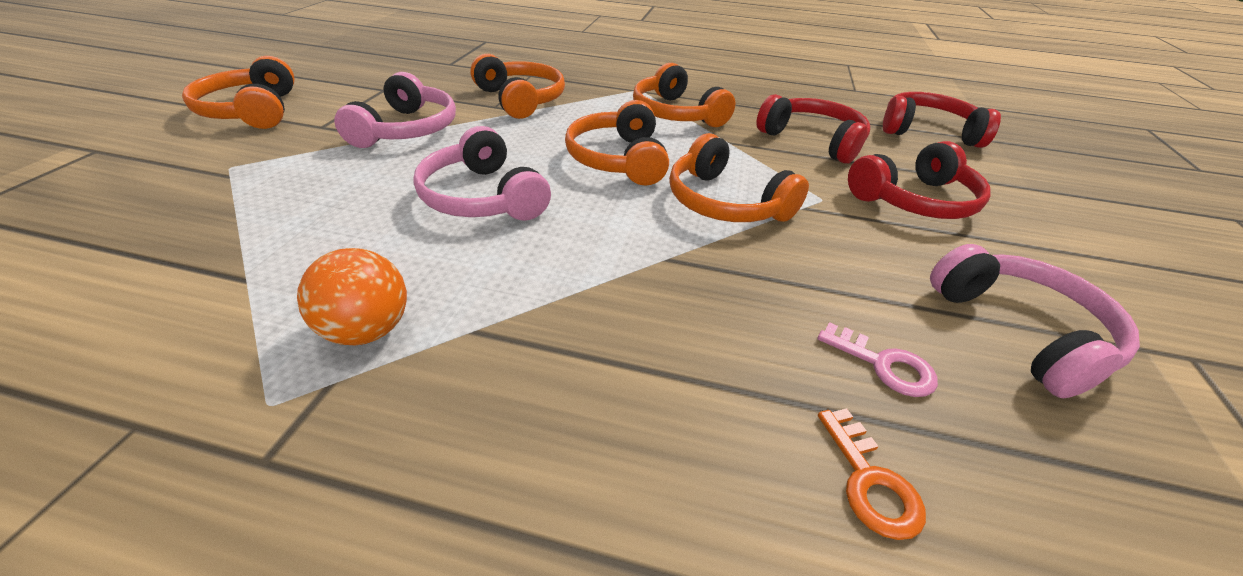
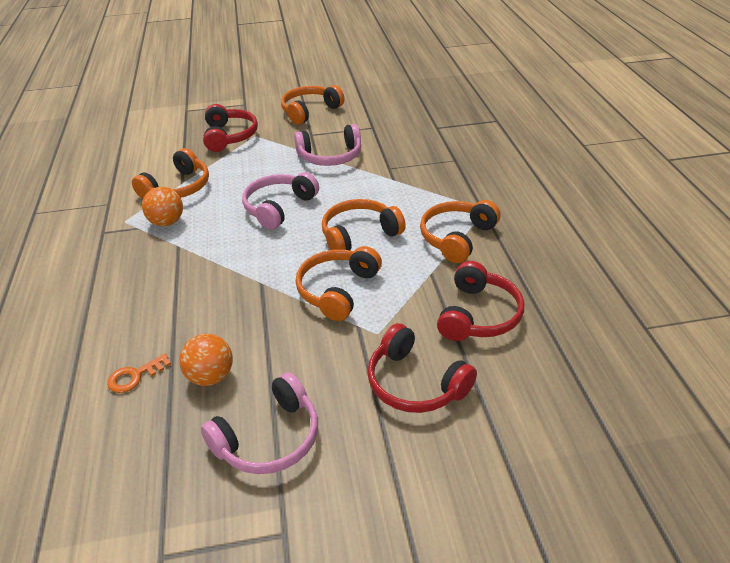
camera: 70 degrees right, 0 degrees up
orange headphones [471,54,565,119] -> orange headphones moved to [132,148,209,199]
pink key [818,322,938,397] -> orange ball [179,334,233,386]
red headphones [883,92,1001,148] -> red headphones moved to [203,104,258,152]

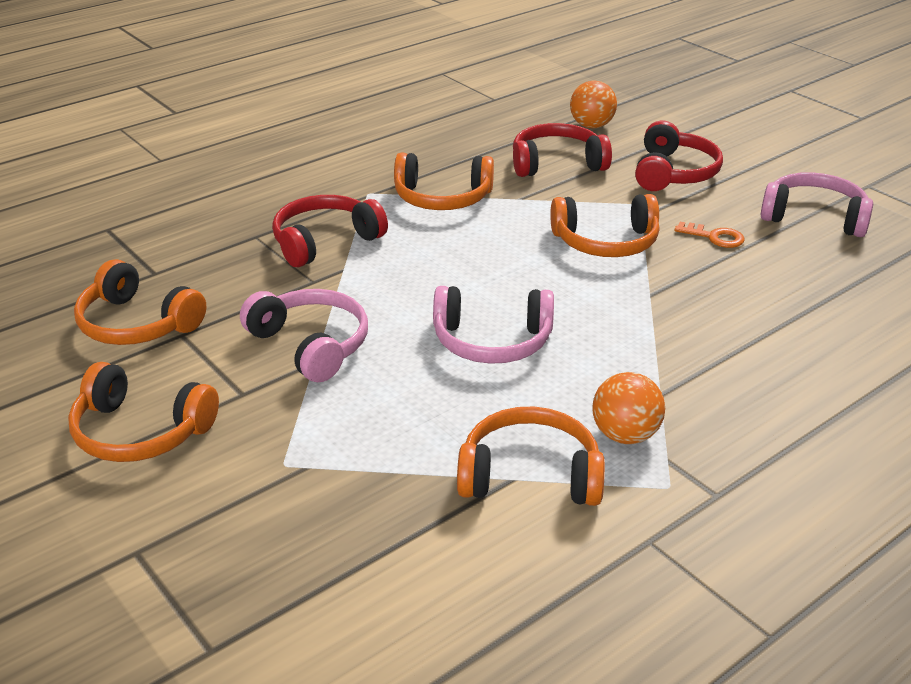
camera: 120 degrees left, 5 degrees down
orange key [107,354,171,393] -> orange key moved to [674,222,744,248]
orange ball [179,334,233,386] -> orange ball moved to [570,81,617,128]
red headphones [203,104,258,152] -> red headphones moved to [272,195,388,267]
orange headphones [322,199,406,250] -> orange headphones moved to [74,259,206,345]

